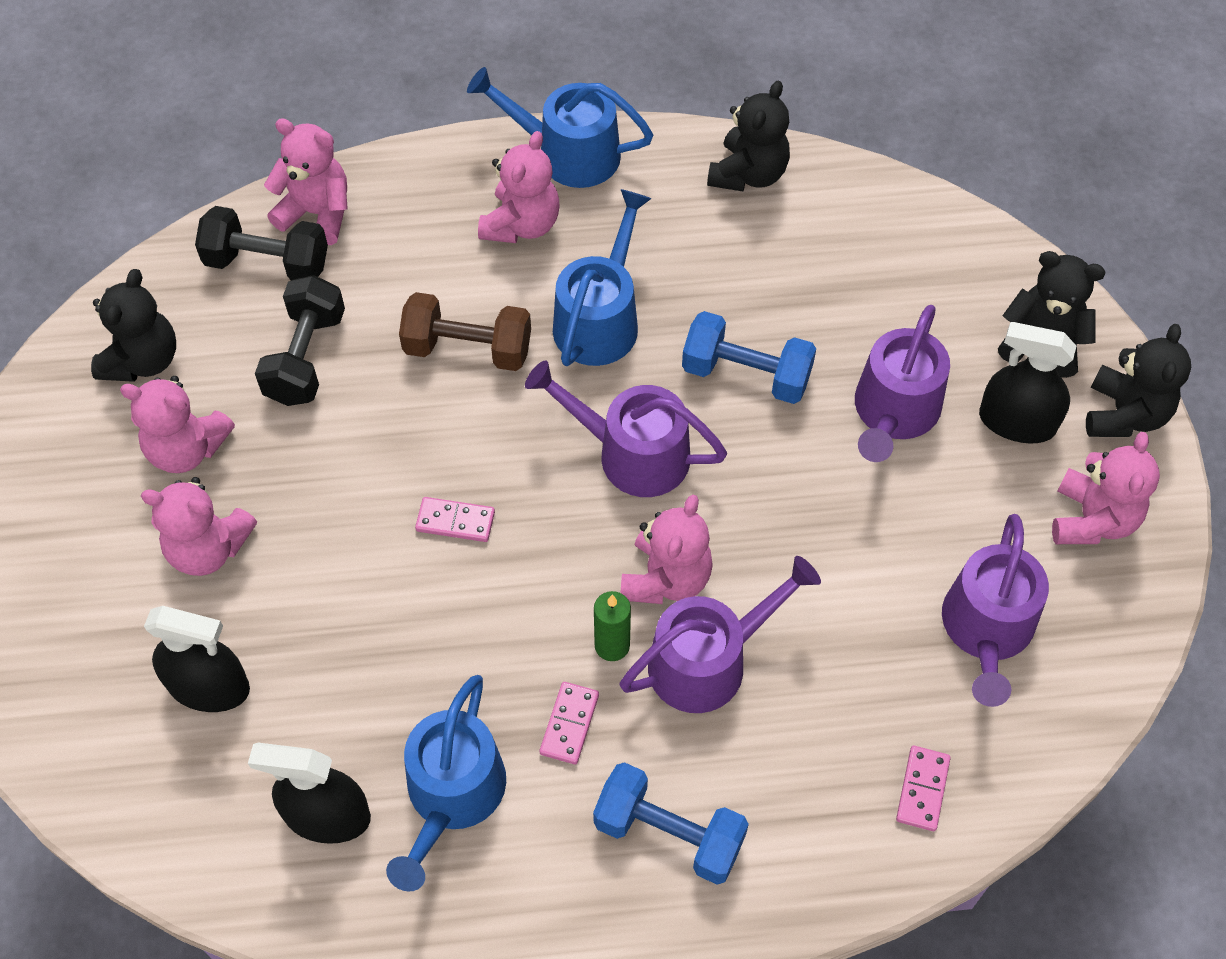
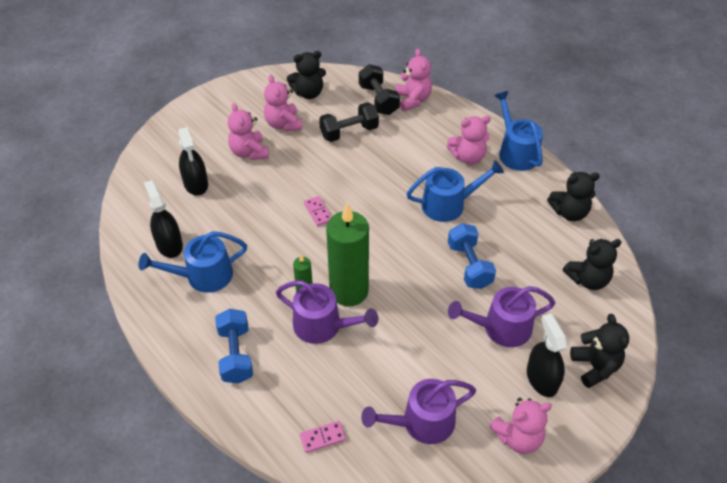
camera: 55 degrees right, 10 degrees down
brown dumbbell [399,292,531,371] -> none
purple watering can [525,360,727,497] -> none
pink domino [540,682,599,764] -> none
pink teddy bear [620,495,713,604] -> green candle [326,204,369,307]
black teddy bear [1086,324,1191,437] -> black teddy bear moved to [563,239,621,290]

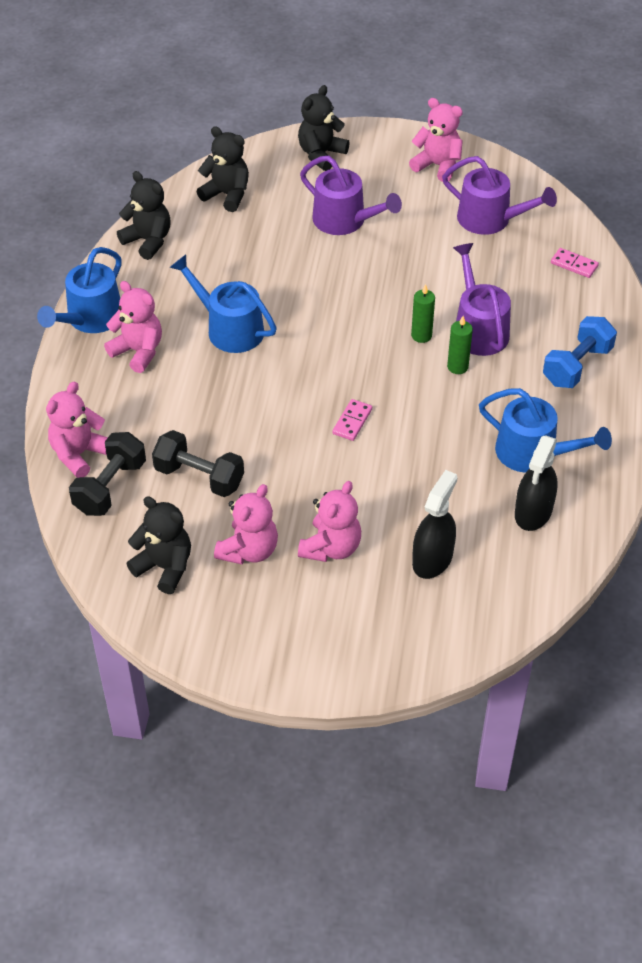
camera: 130 degrees left, 0 degrees up
green candle [326,204,369,307] -> green candle [411,284,435,343], size x0.44
blue dumbbell [448,223,496,289] -> none
black spray bottle [527,313,567,397] -> none

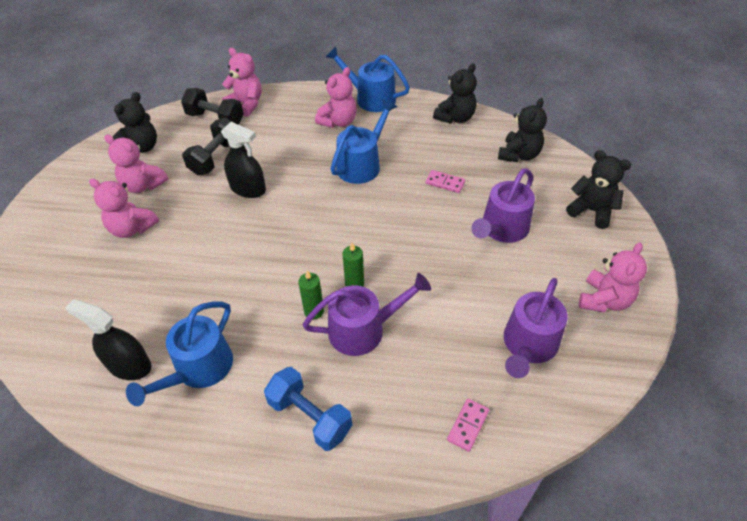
camera: 90 degrees right, 0 degrees up
pink domino [332,399,372,441] -> pink domino moved to [426,170,465,193]
black spray bottle [412,470,457,579] -> black spray bottle moved to [221,122,266,198]

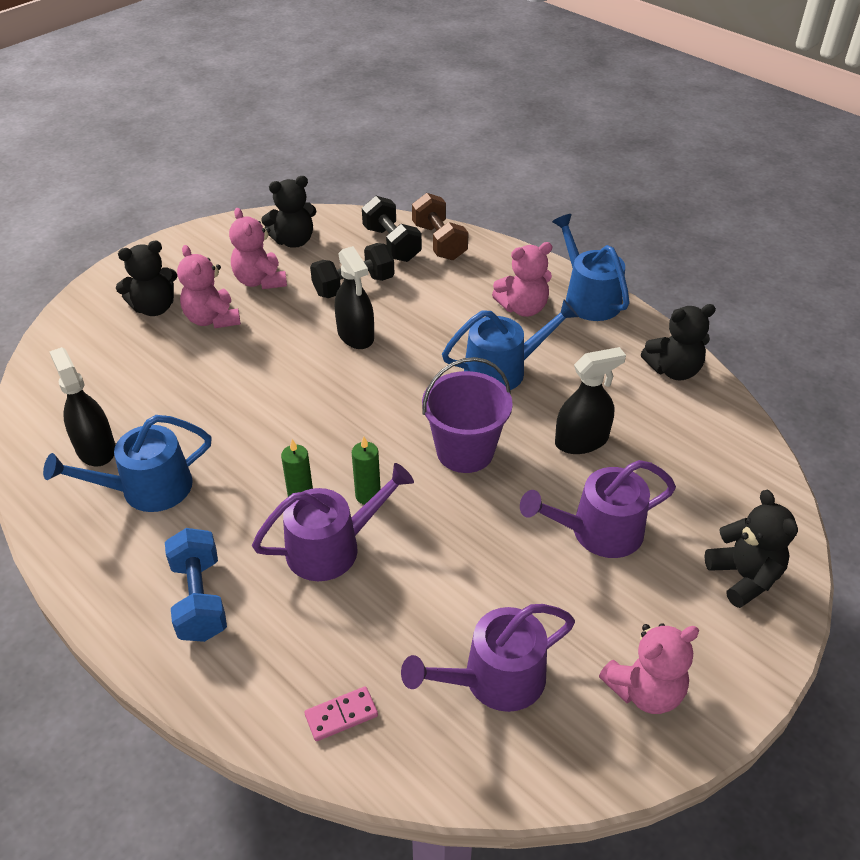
camera: 35 degrees right, 5 degrees down
pink teddy bear [222,48,262,117] -> brown dumbbell [412,193,469,260]
purple watering can [303,273,431,356] -> purple watering can turned 45 degrees counterclockwise [252,463,414,581]
pink domino [426,170,465,193] -> black spray bottle [555,347,626,454]
black teddy bear [498,98,547,162] -> black teddy bear moved to [116,240,177,316]
none -> purple bucket [422,357,513,473]

